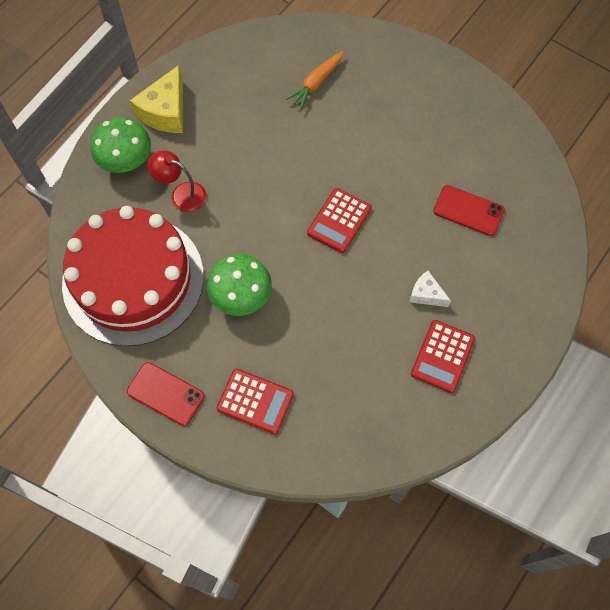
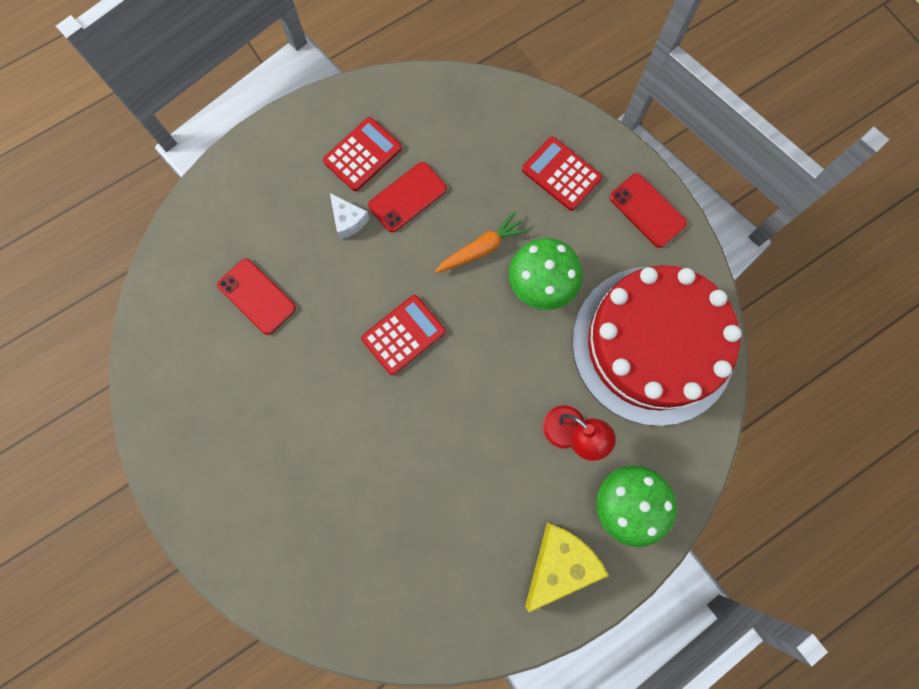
camera: 160 degrees left, 10 degrees up
orange carrot [286,51,344,109] -> orange carrot moved to [435,212,528,273]
none -> red phone [368,162,447,232]

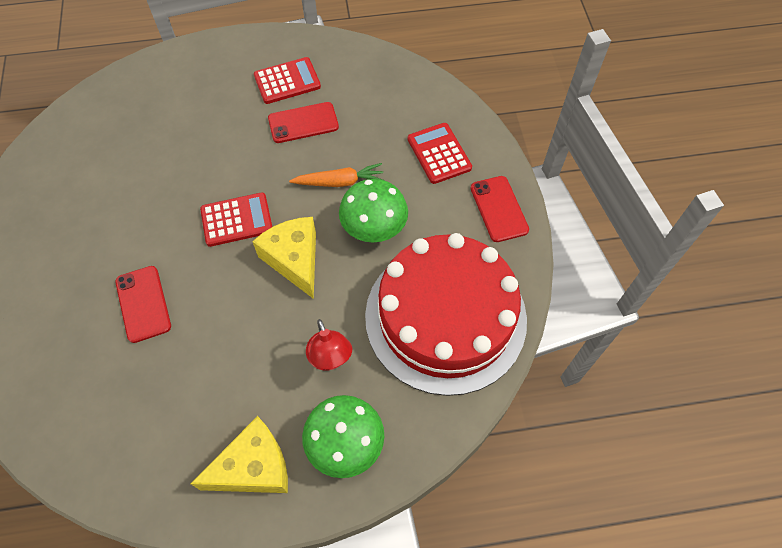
camera: 25 degrees right, 15 degrees down
red phone [217,258,296,335] -> red phone moved to [115,266,171,343]
white cheese [330,193,370,239] -> none
none -> yellow cheese [252,217,316,299]

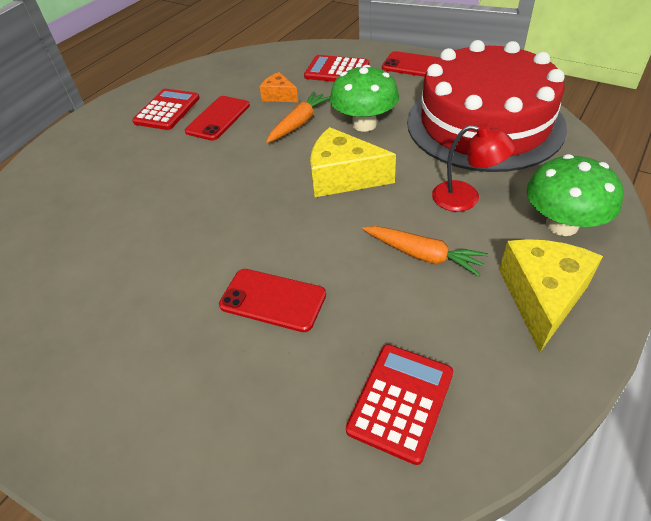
camera: 45 degrees left, 15 degrees down
red calculator [200,192,272,247] -> red calculator moved to [346,344,453,465]
none -> orange cheese [259,72,298,102]
none -> orange carrot [362,226,488,276]

